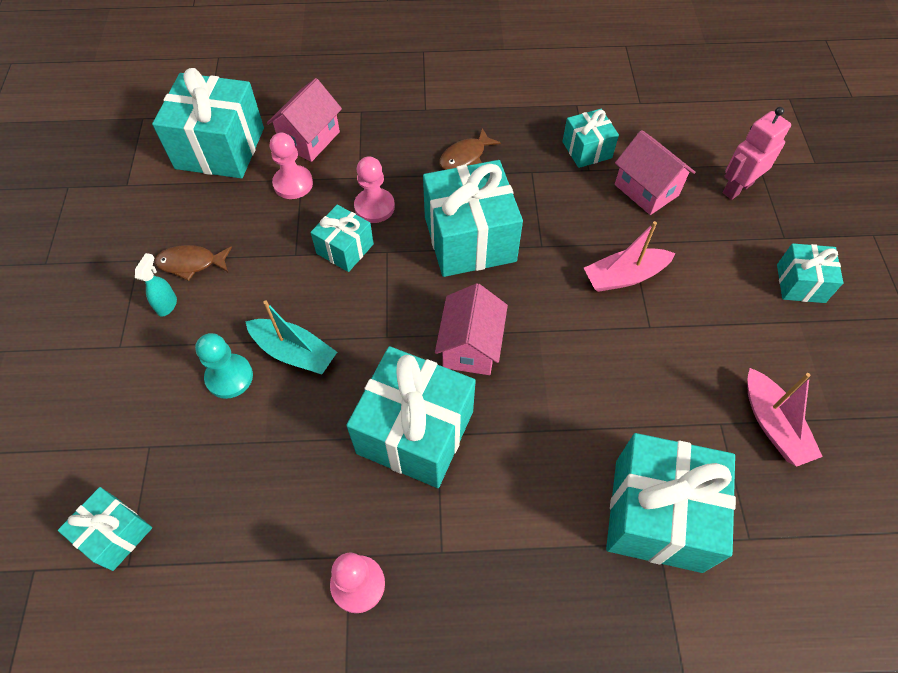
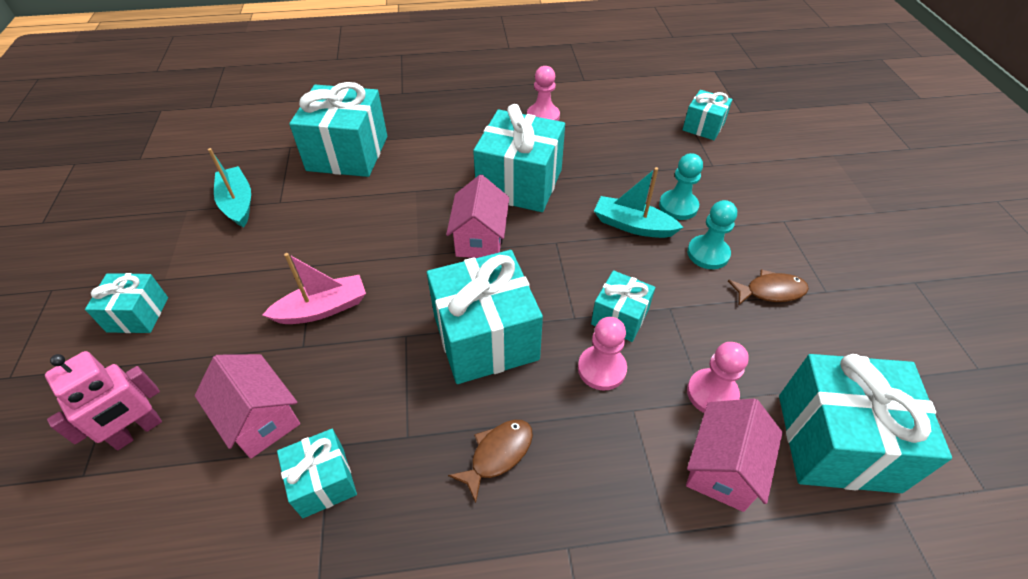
camera: 175 degrees right, 10 degrees down
turquoise spray bottle [135,253,177,317] -> none
pink boat [747,368,823,467] -> turquoise boat [208,148,251,228]
none -> turquoise pawn [687,200,737,269]

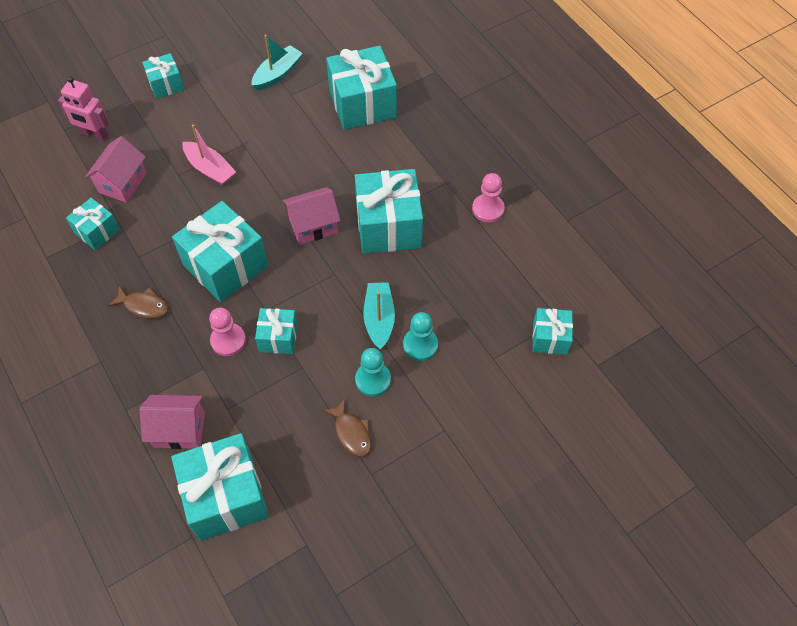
camera: 65 degrees right, 10 degrees up
pink pawn [687,342,749,413] -> none

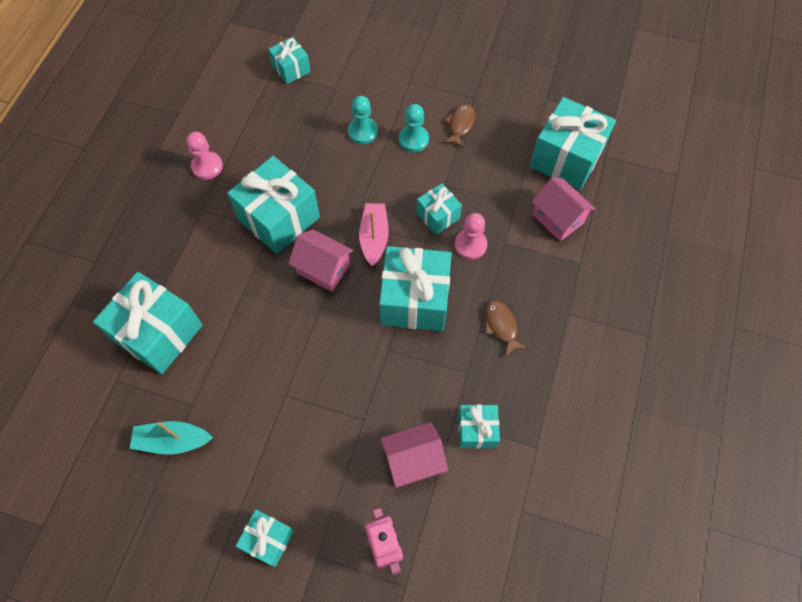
camera: 130 degrees left, 5 degrees up
pink boat [182,124,236,185] -> pink boat moved to [359,203,389,266]
turquoise boat [363,282,395,349] -> none

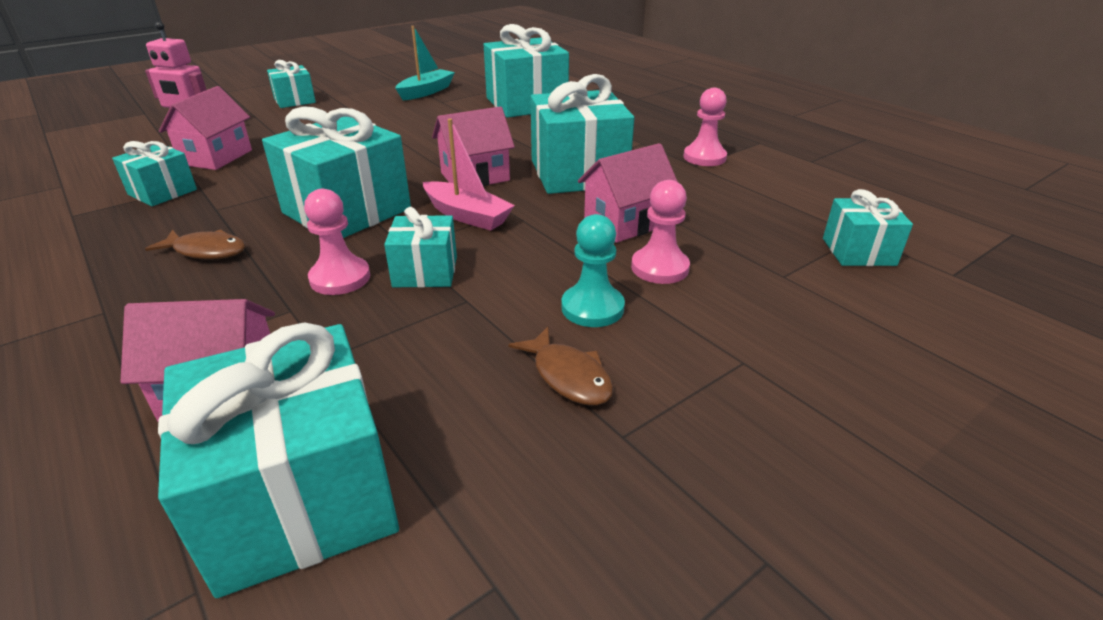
camera: 125 degrees right, 30 degrees down
turquoise pawn [348,96,378,144] -> pink pawn [631,180,690,284]
none -> pink house [578,143,678,243]

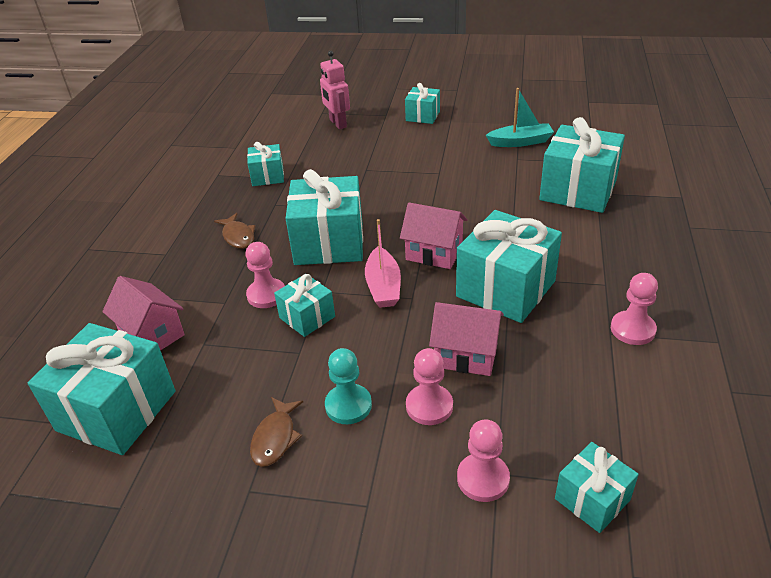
camera: 50 degrees right, 5 degrees up
pink house [159,86,252,170] -> none
none -> pink pawn [457,419,510,502]

